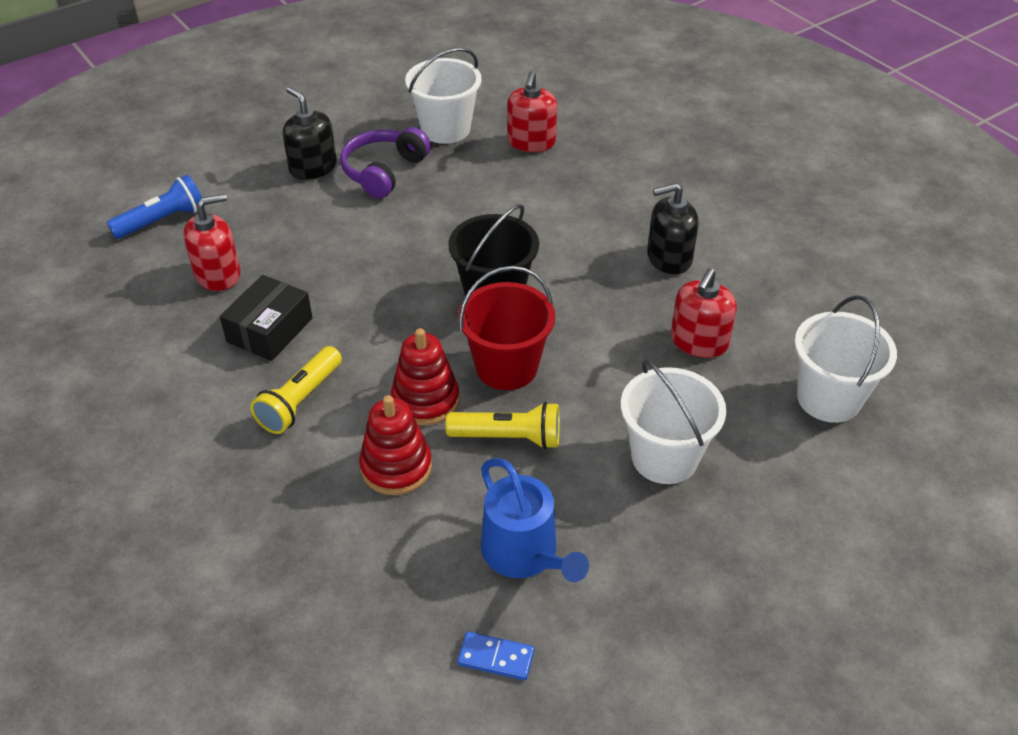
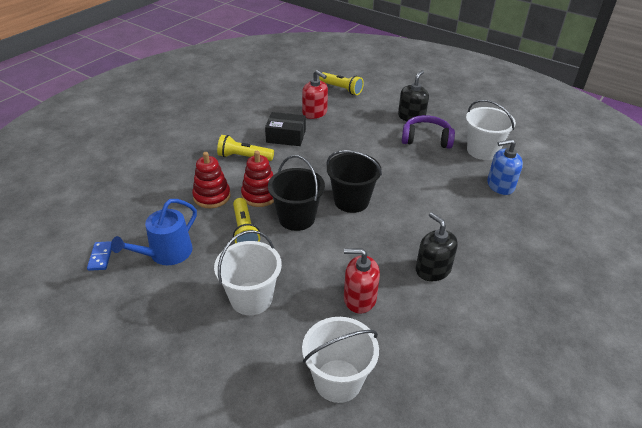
camera: 70 degrees right, 5 degrees down
blue flashlight [107,175,205,239] -> yellow flashlight [319,72,364,95]
red bucket [458,266,555,390] -> black bucket [268,155,325,231]
red soap dispenser [507,71,557,152] -> blue soap dispenser [487,139,523,195]

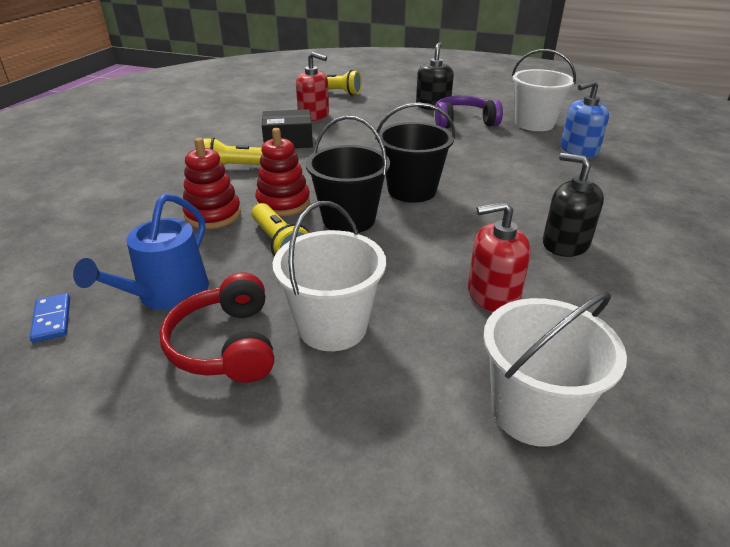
camera: 15 degrees left, 5 degrees down
none -> red headphones [159,272,274,383]

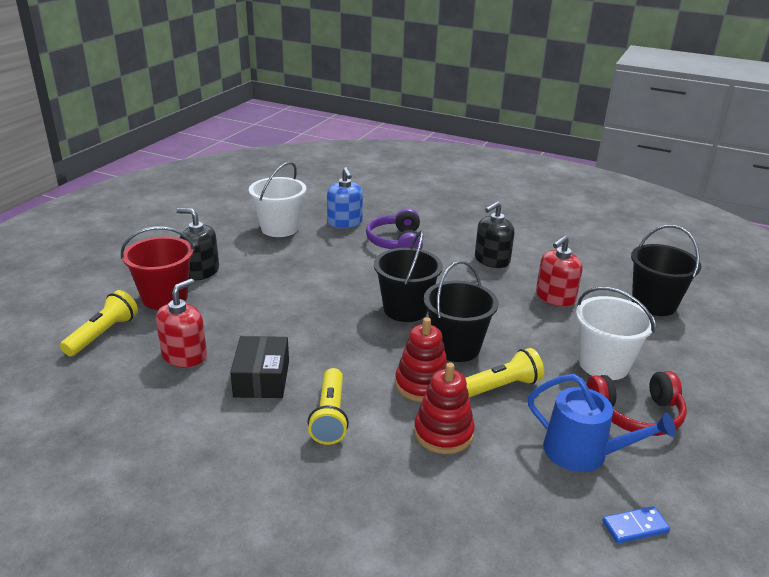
camera: 85 degrees left, 5 degrees down
purple headphones [435,96,503,128] -> purple headphones moved to [366,208,423,250]
red soap dispenser [468,201,531,312] -> red soap dispenser turned 45 degrees clockwise [536,235,583,307]
white bucket [483,292,627,447] -> black bucket [631,225,702,316]
none -> red bucket [121,226,195,310]

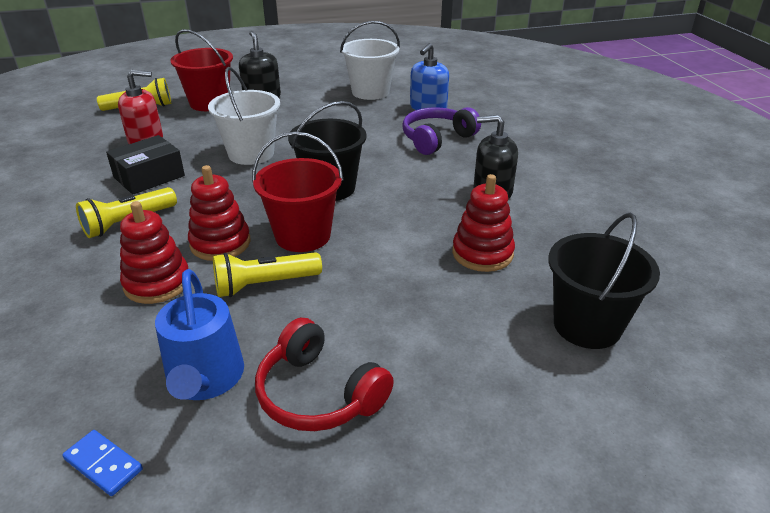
camera: 50 degrees right, 5 degrees up
black bucket [424,261,499,362] -> red bucket [252,132,343,252]
yellow flashlight [466,348,544,397] -> yellow flashlight turned 135 degrees clockwise [213,252,322,297]
red soap dispenser [536,235,583,307] -> red stacking toy [452,174,515,272]
white bucket [576,287,655,380] -> white bucket moved to [208,67,280,165]

